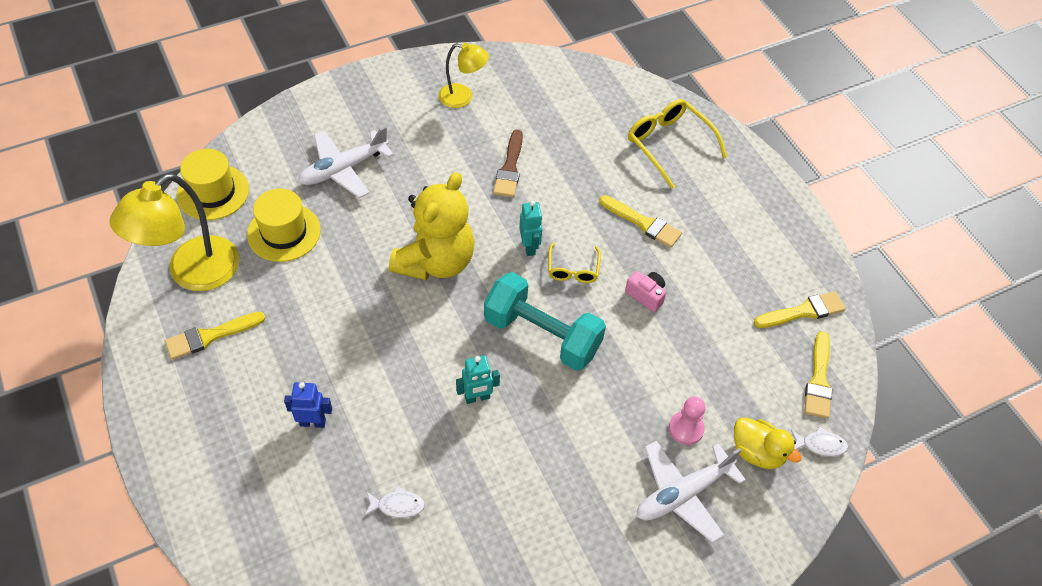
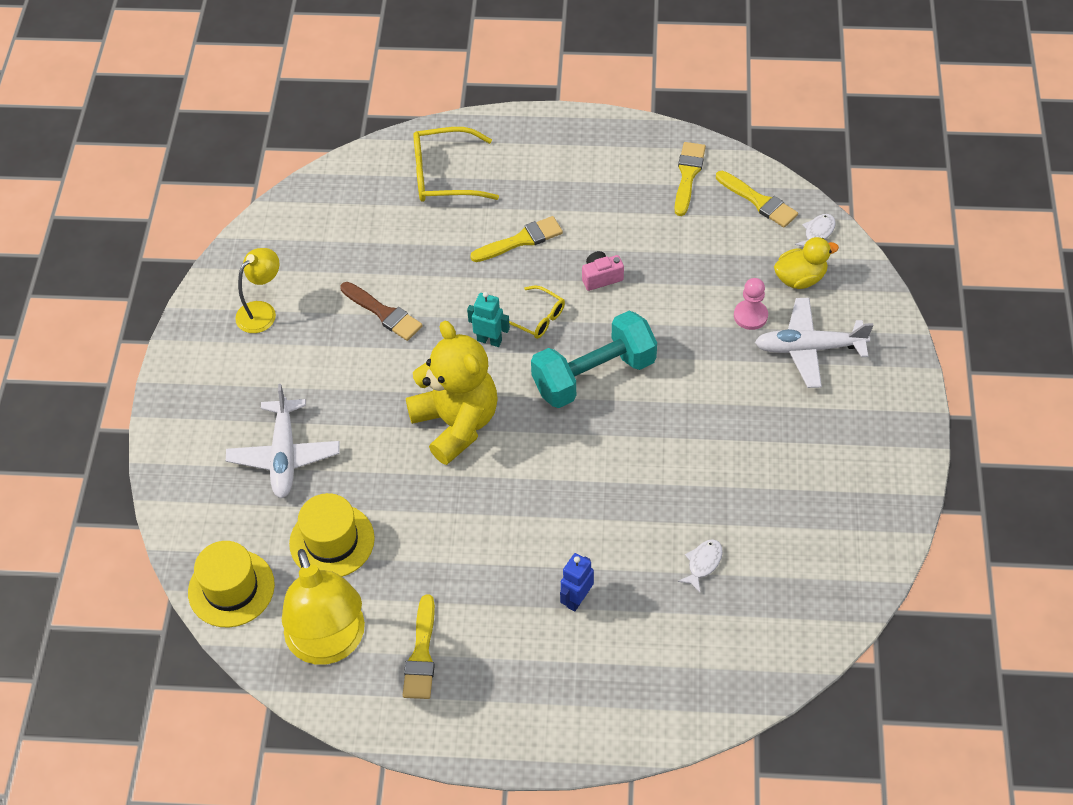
camera: 55 degrees left, 0 degrees up
turquoise robot [456,355,500,404] -> none
white plane [637,441,746,543] -> white plane turned 90 degrees clockwise [755,298,874,388]

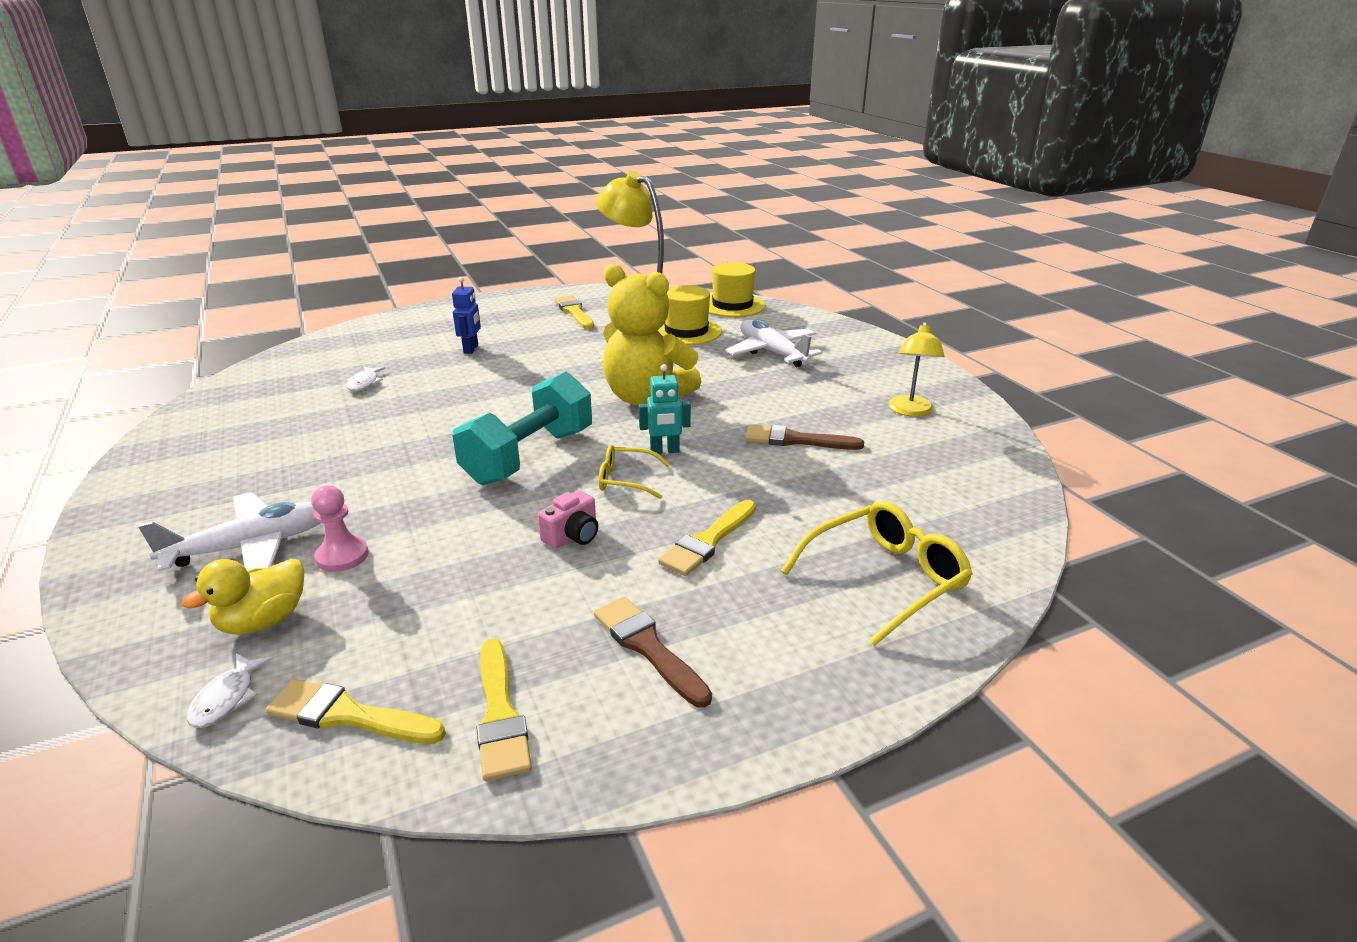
camera: 150 degrees right, 25 degrees down
none -> brown brush [594,596,712,708]

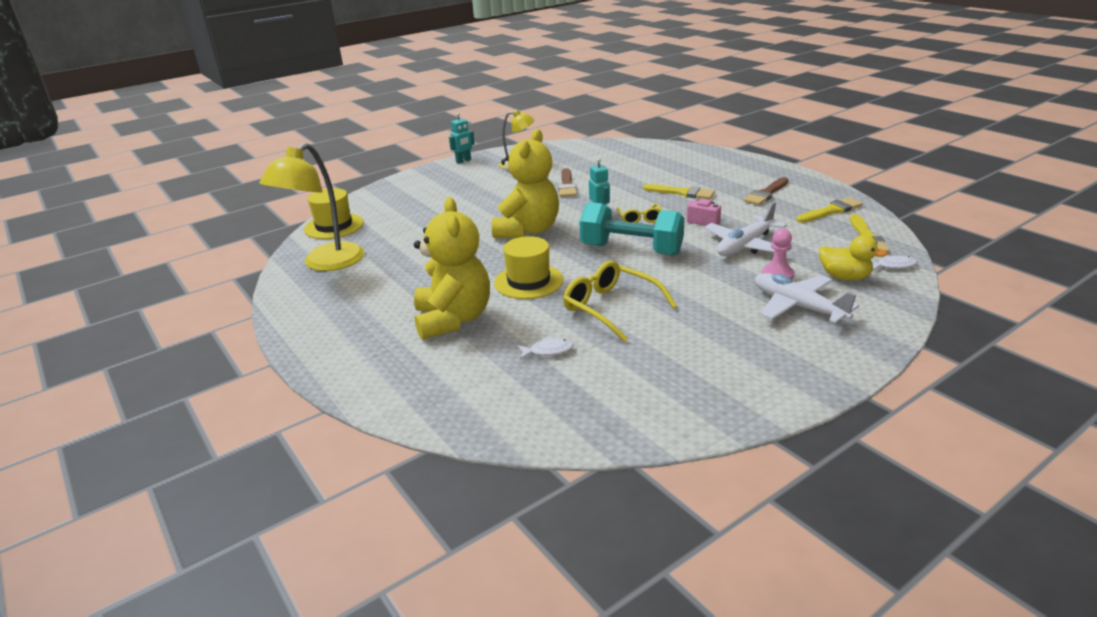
camera: 100 degrees left, 0 degrees up
blue robot [452,277,481,354] -> yellow teddy bear [414,197,490,340]
yellow brush [554,296,594,329] -> none
yellow hat [657,285,722,345] -> yellow hat moved to [494,236,563,299]
white plane [726,319,822,367] -> white plane moved to [705,202,787,256]
yellow glasses [781,501,973,646] -> yellow glasses moved to [563,261,677,342]
none -> turquoise robot [449,112,475,163]

